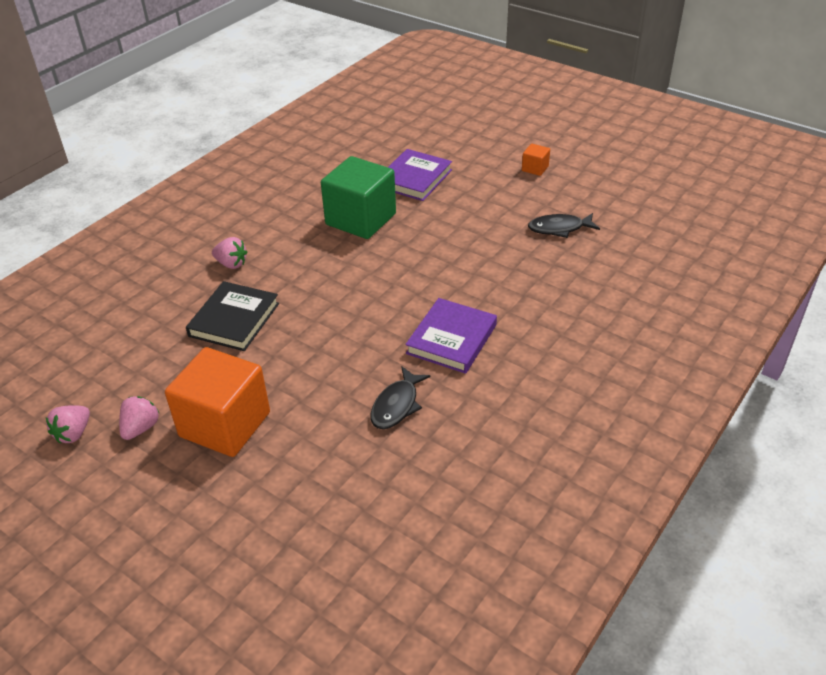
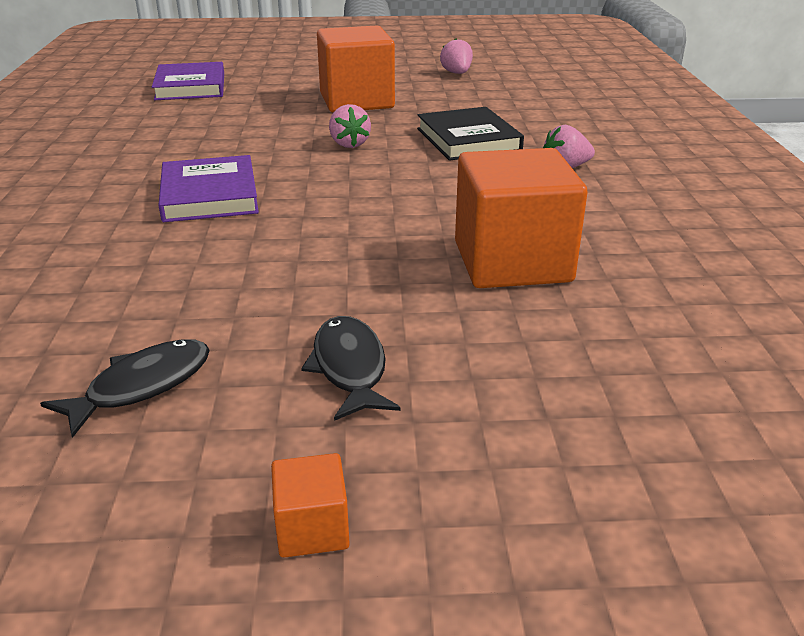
camera: 140 degrees right, 10 degrees down
pink strawberry [119,396,159,440] -> pink strawberry moved to [329,104,371,148]
green cube [321,156,396,239] -> orange cube [455,148,588,288]
black fish [370,366,431,429] -> black fish moved to [301,316,400,421]
purple book [388,149,452,201] -> purple book moved to [152,62,224,100]

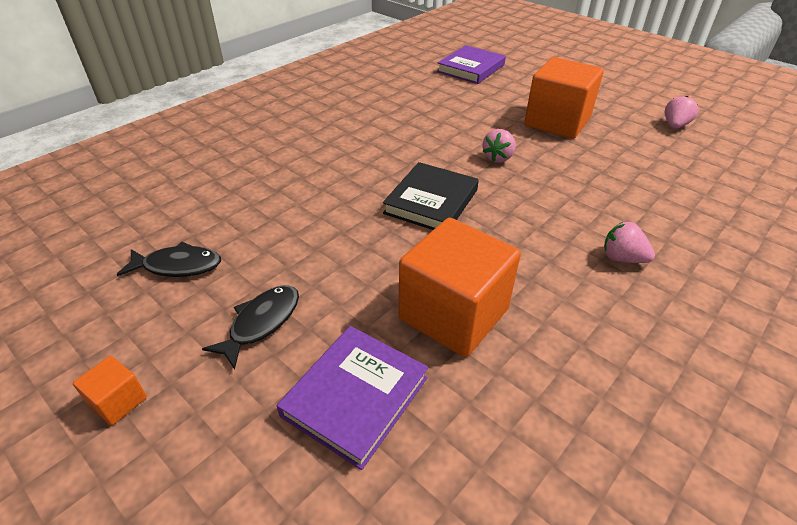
camera: 45 degrees right, 10 degrees up
purple book [158,155,259,222] -> purple book moved to [277,326,428,470]
black book [417,107,524,161] -> black book moved to [383,162,479,230]

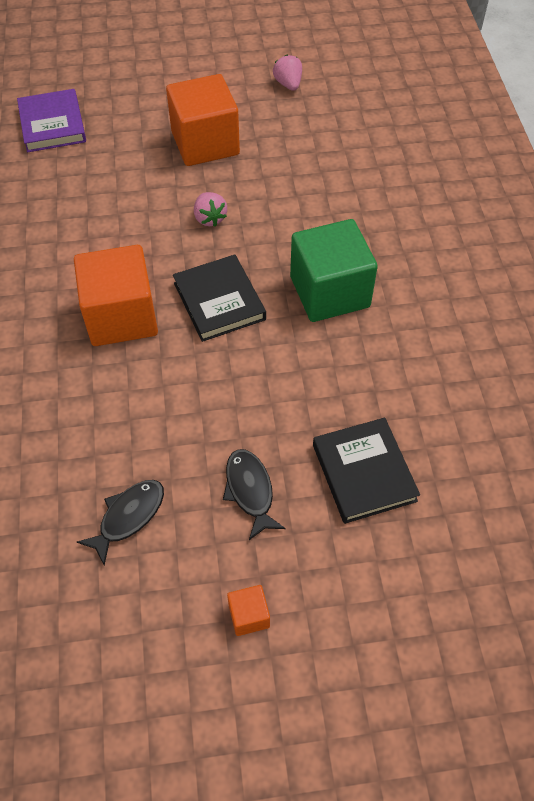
camera: 50 degrees left, 15 degrees up
purple book [277,326,428,470] -> black book [313,418,420,524]
orange cube [399,218,521,357] -> orange cube moved to [74,245,158,346]
pink strawberry [604,222,655,263] -> none
none -> green cube [290,219,378,322]

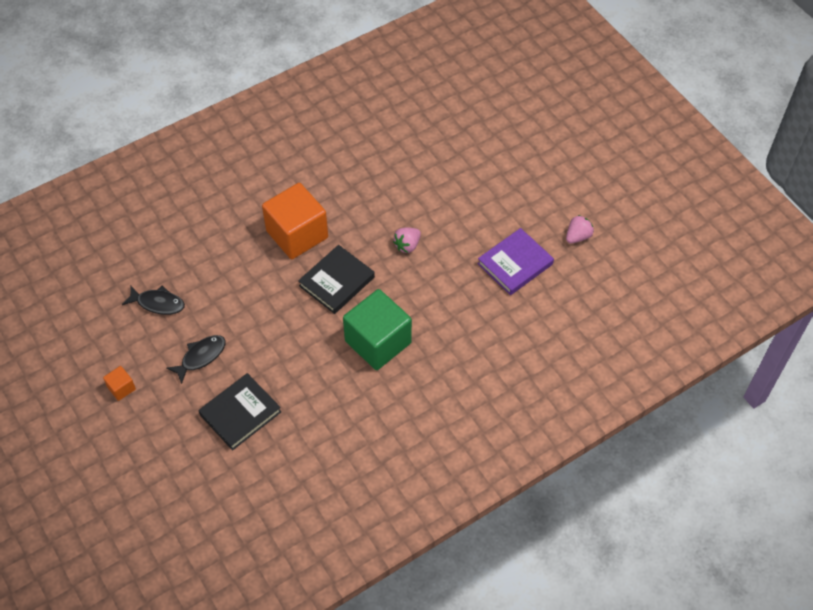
camera: 65 degrees right, 0 degrees up
purple book [17,89,86,152] -> purple book moved to [478,228,554,295]
orange cube [166,74,240,166] -> none

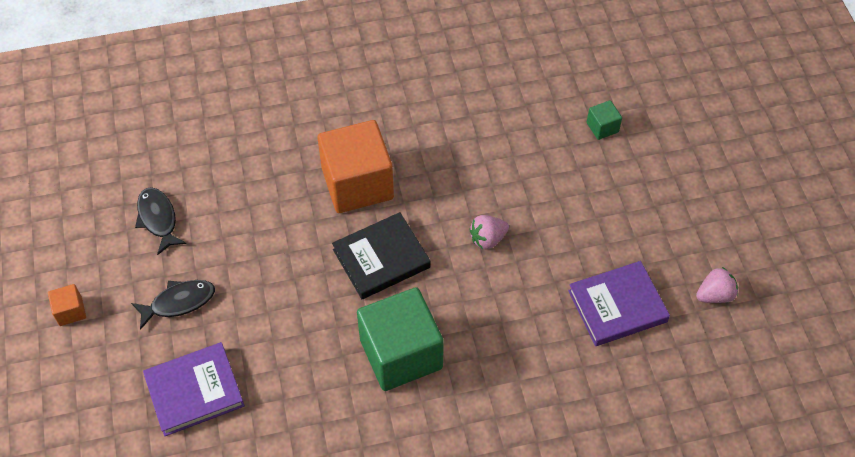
camera: 20 degrees right, 0 degrees up
black fish [122,286,185,315] -> black fish turned 150 degrees counterclockwise [135,187,187,255]
black book [198,373,281,450] -> purple book [143,342,245,436]
none -> green cube [587,100,622,140]

